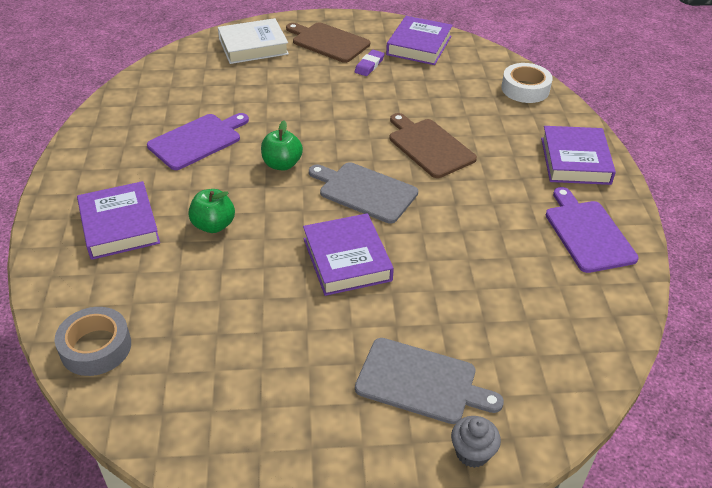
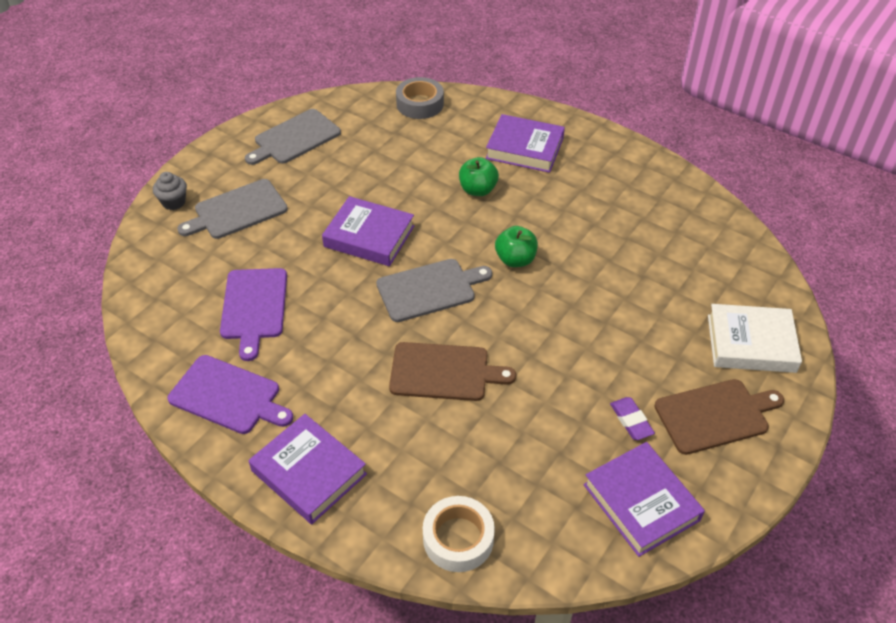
camera: 130 degrees right, 5 degrees up
purple cutting board [147,113,249,170] -> purple cutting board moved to [220,268,287,361]
white book [218,18,289,64] -> white book turned 75 degrees clockwise [708,304,802,373]
none -> grey cutting board [245,109,341,165]

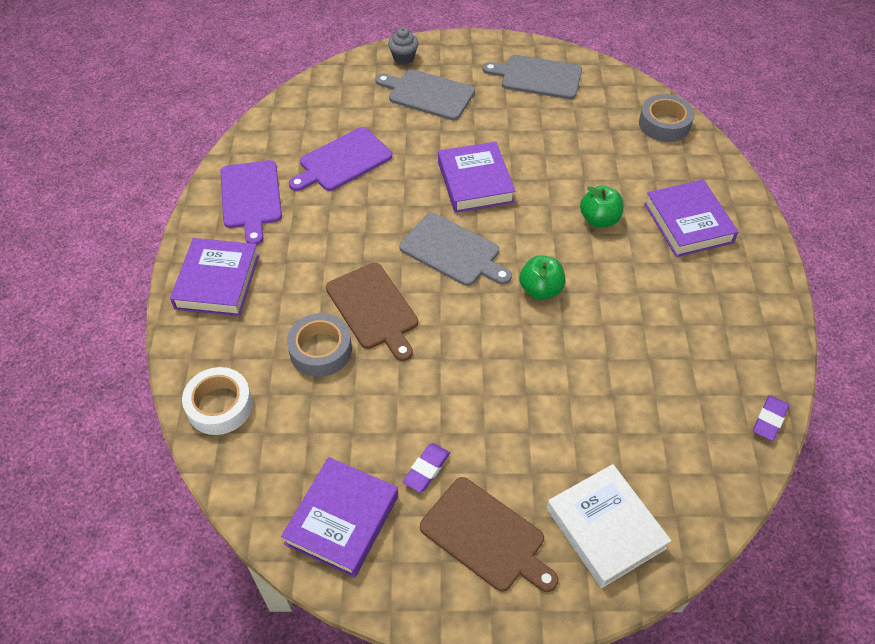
camera: 55 degrees right, 5 degrees up
none -> grey tape [287,313,352,377]
none -> purple eraser [753,395,789,441]

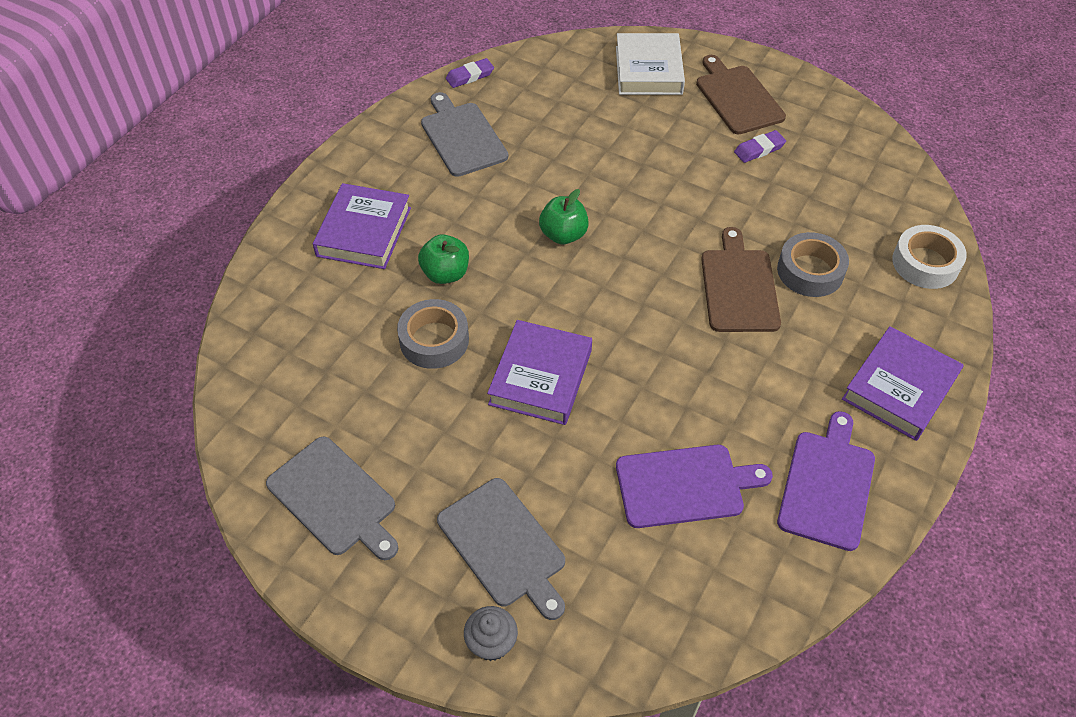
camera: 150 degrees left, 0 degrees up
purple book [281,457,398,578] -> none
grey cutting board [399,213,512,286] -> grey cutting board moved to [421,92,508,177]
grey tape [639,94,694,142] -> grey tape moved to [397,299,469,369]

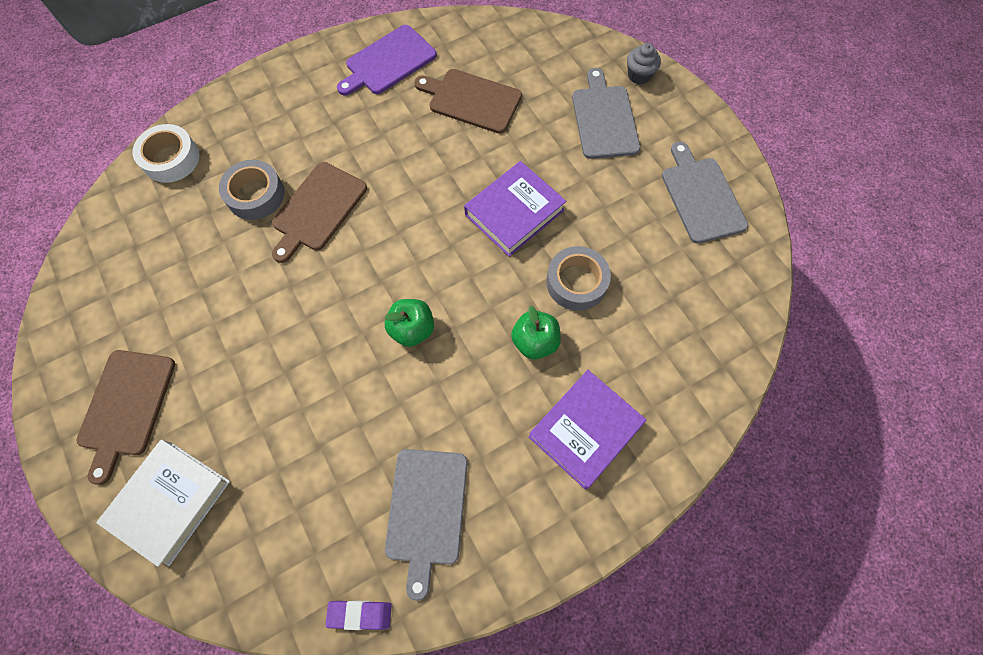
camera: 150 degrees left, 15 degrees up
purple cutting board [616,445,773,528] -> brown cutting board [414,69,522,134]
purple eraser [734,130,786,163] -> none
purple book [842,326,963,441] -> none

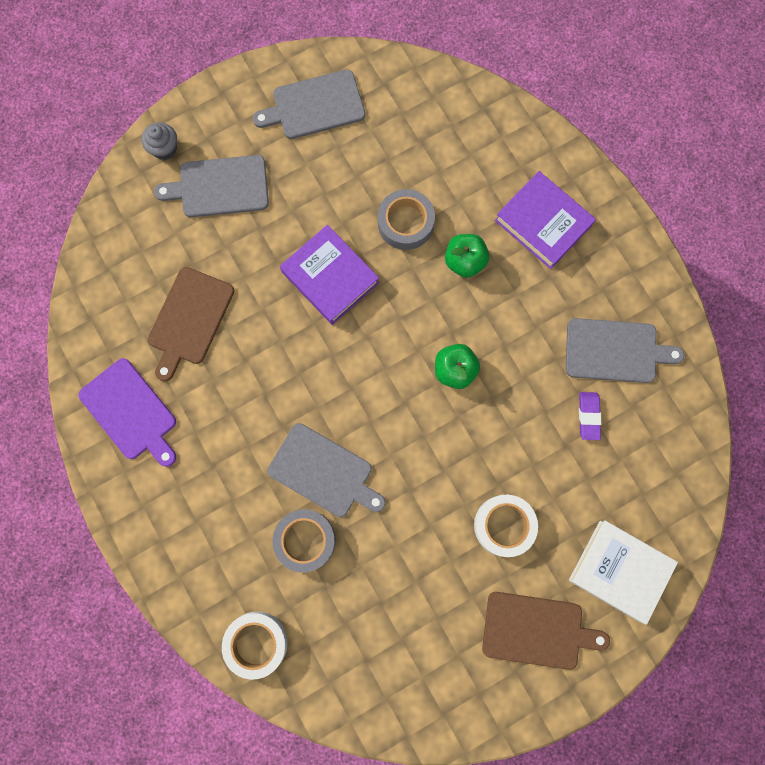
camera: 90 degrees left, 10 degrees up
brown cutting board [272,162,367,263] -> grey cutting board [267,423,386,517]
purple eraser [325,601,392,630] -> purple eraser moved to [579,392,601,440]
none -> white tape [474,494,538,557]

